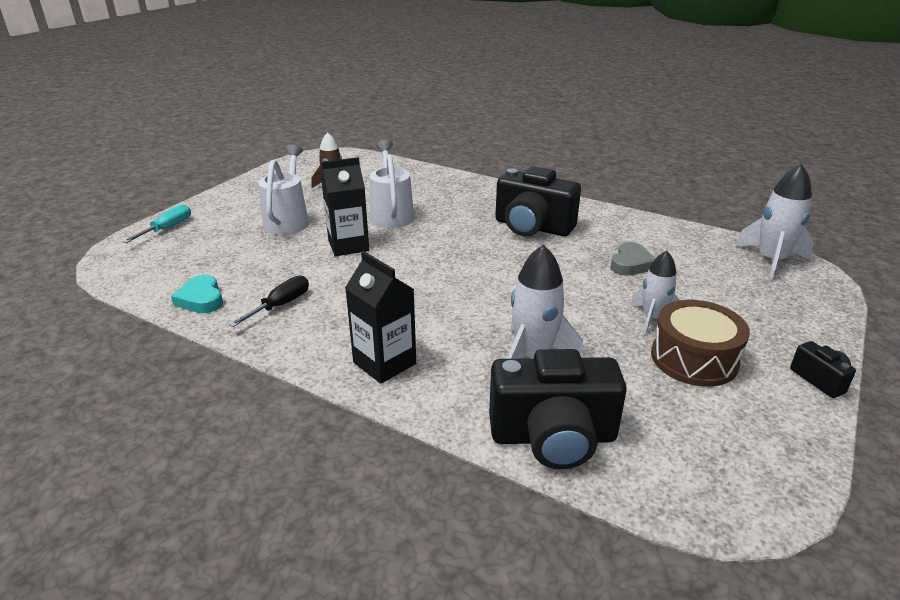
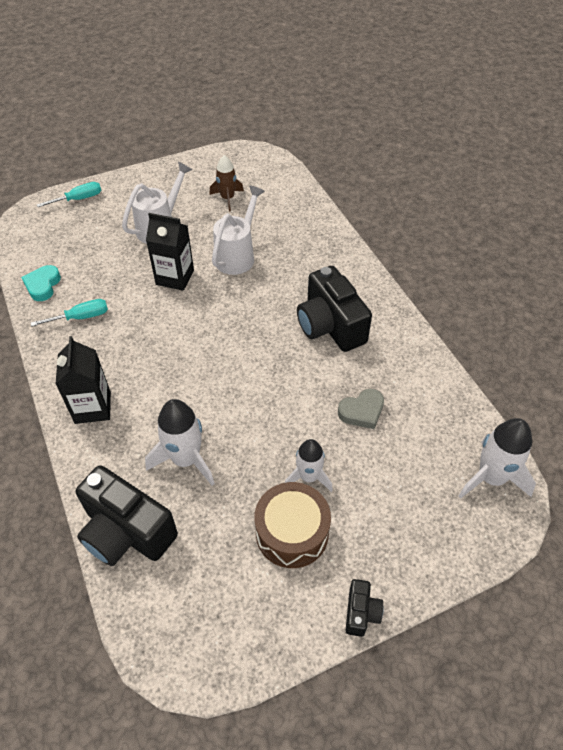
camera: 35 degrees right, 20 degrees up
black screwdriver [229,275,309,327] -> turquoise screwdriver [31,299,108,327]

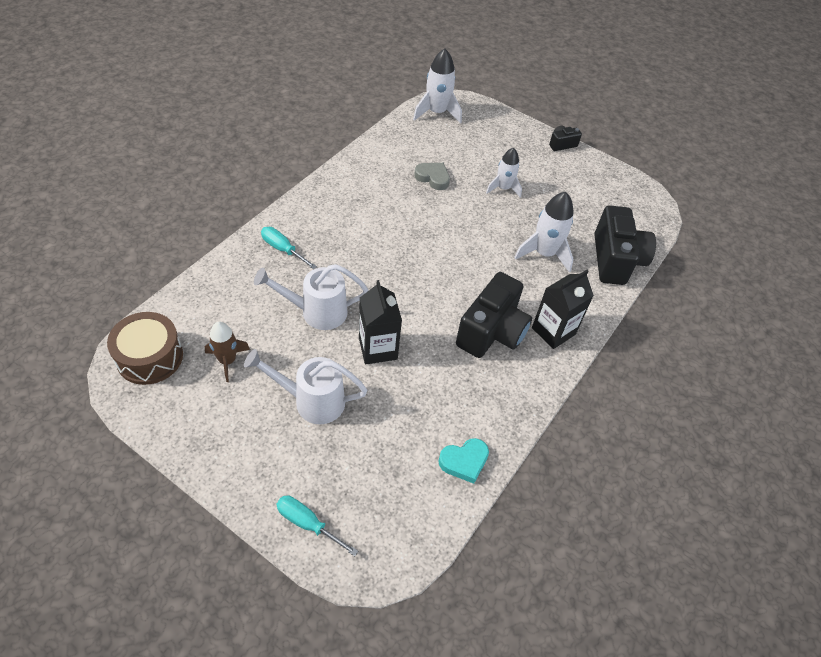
camera: 125 degrees left, 0 degrees up
turquoise screwdriver [31,299,108,327] -> turquoise screwdriver moved to [261,227,317,269]
brown drum [254,482,331,568] -> brown drum moved to [107,312,183,385]
black camera [297,266,372,352] -> black camera moved to [456,272,532,358]

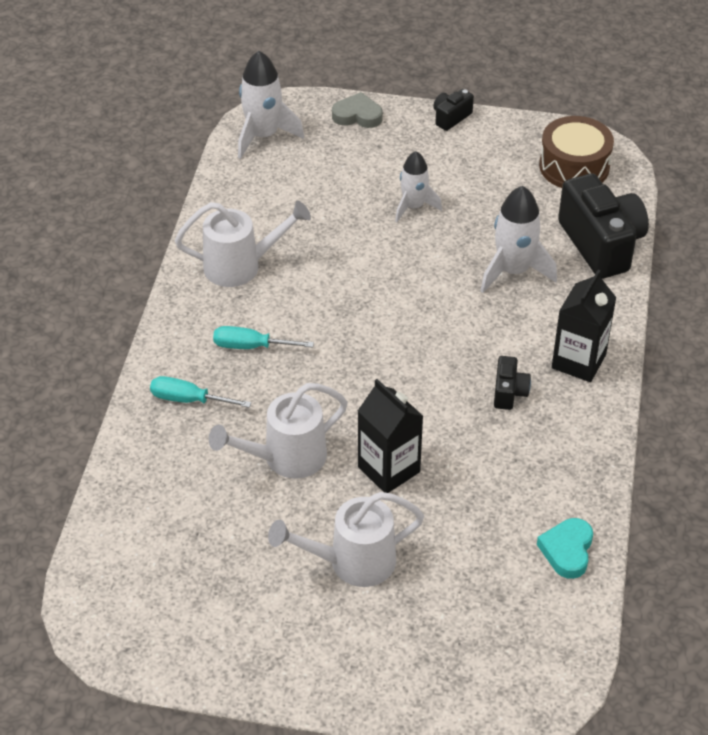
camera: 20 degrees left, 5 degrees down
brown drum [107,312,183,385] -> brown drum moved to [539,116,614,188]
brown rocket [205,322,250,382] -> none
turquoise screwdriver [276,496,358,556] -> turquoise screwdriver moved to [213,326,314,349]
grey heart [414,163,450,190] -> grey heart moved to [332,92,383,128]
turquoise heart [438,438,489,484] -> turquoise heart turned 150 degrees clockwise [537,518,593,579]
black camera [456,272,532,358] -> black camera [494,356,531,410], size x0.47
none -> white watering can [175,201,311,287]

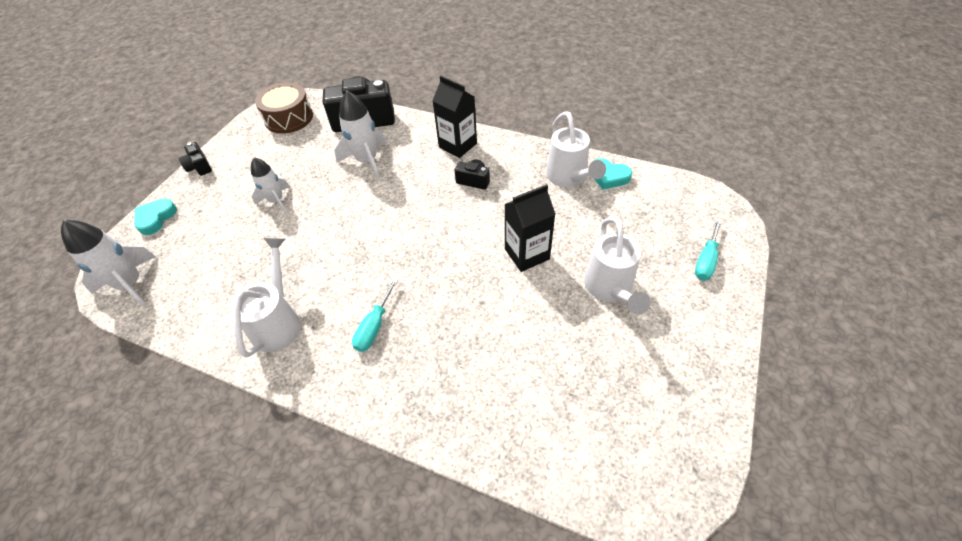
camera: 75 degrees left, 5 degrees up
turquoise screwdriver [150,376,251,408] -> turquoise screwdriver moved to [695,219,722,280]
white watering can [209,383,348,479] -> white watering can moved to [546,111,606,187]
grey heart [332,92,383,128] -> turquoise heart [134,198,177,235]

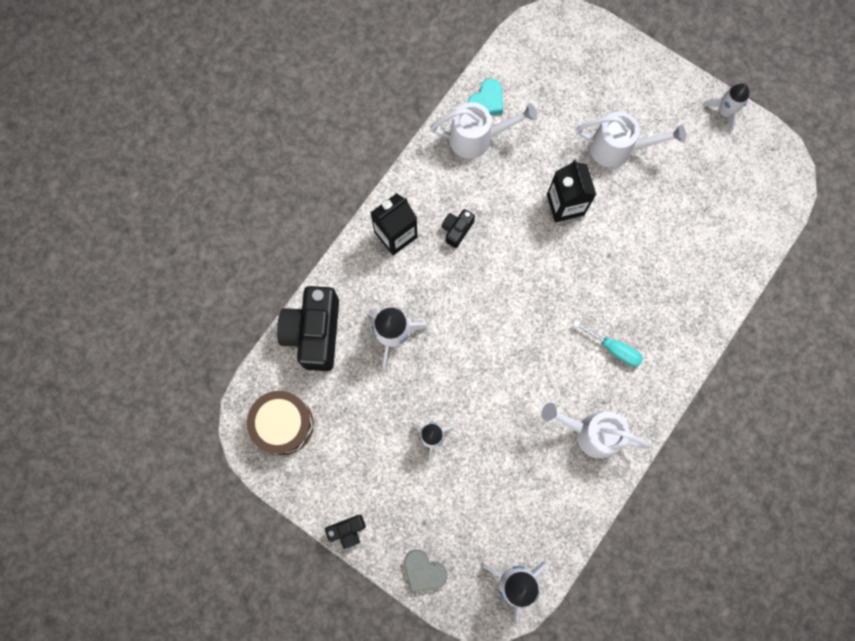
camera: 80 degrees left, 25 degrees up
turquoise heart [134,198,177,235] -> grey heart [404,549,448,592]
turquoise screwdriver [695,219,722,280] -> none
none -> white rocket [703,83,749,133]

